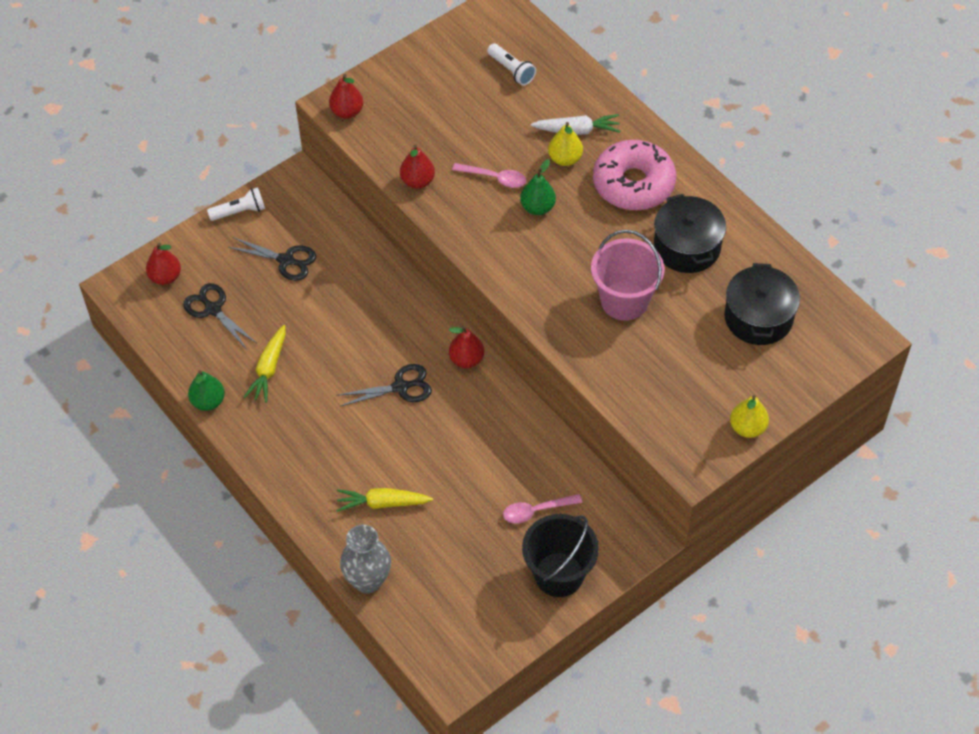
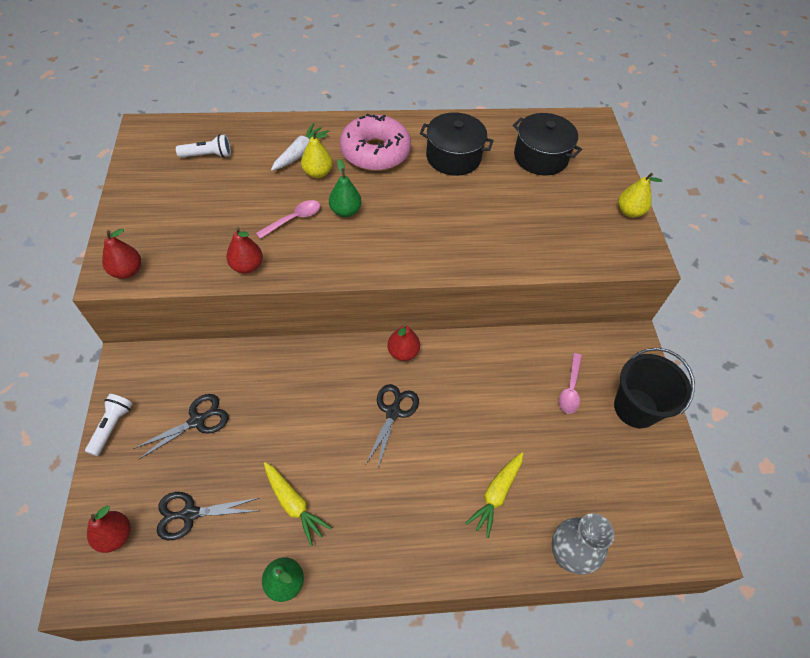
camera: 60 degrees left, 0 degrees up
pink bucket [591,230,664,321] -> none

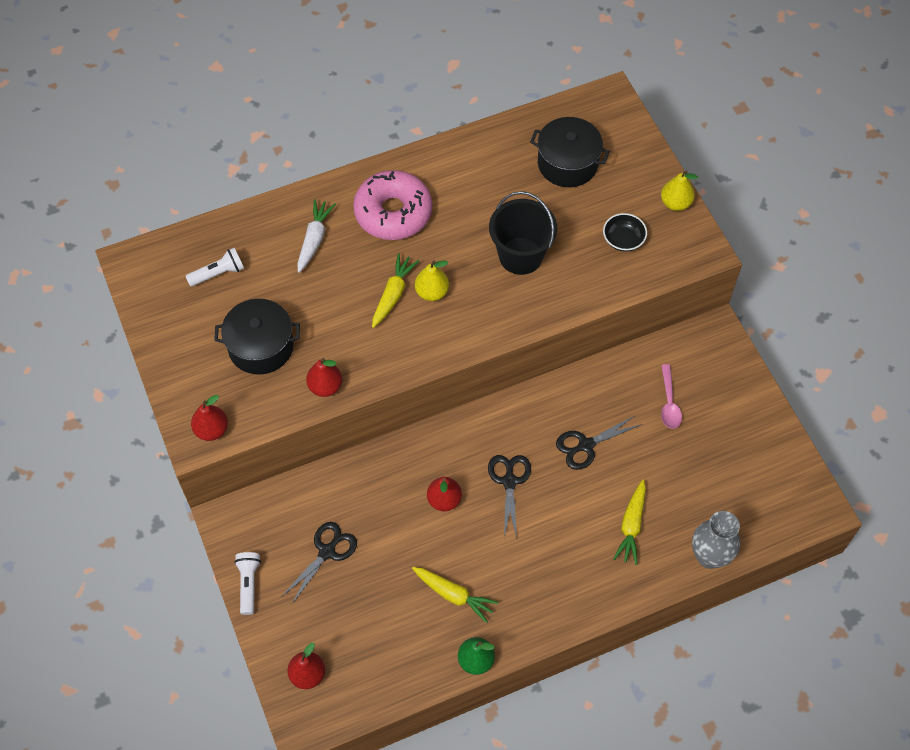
camera: 15 degrees left, 5 degrees up
black scissors [157,492,259,540] -> black scissors moved to [556,415,642,470]
pink spoon [256,200,320,239] -> none
yellow pear [301,131,333,178] -> yellow pear moved to [415,260,449,301]
green pear [329,159,362,217] -> yellow carrot [372,253,419,328]
red pear [387,324,420,361] -> red pear moved to [427,477,462,511]
black pot [420,112,494,176] -> black pot moved to [214,299,300,375]
black bucket [614,348,695,428] -> black bucket moved to [489,191,557,275]
none -> black bowl [603,213,647,252]

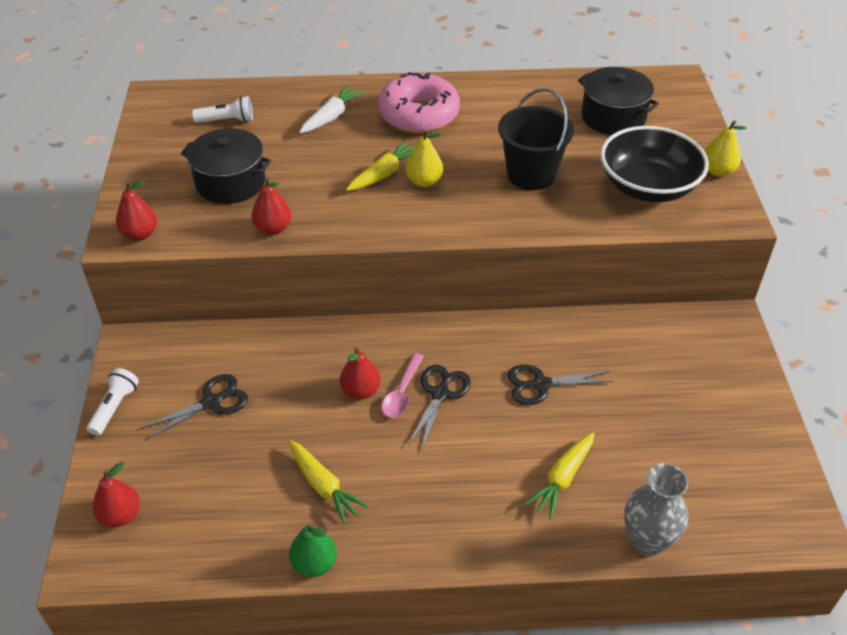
camera: 20 degrees right, 15 degrees down
black bowl [603,213,647,252] -> black bowl [600,126,709,202], size x2.13
pink spoon [661,364,682,429] -> pink spoon moved to [382,353,424,418]

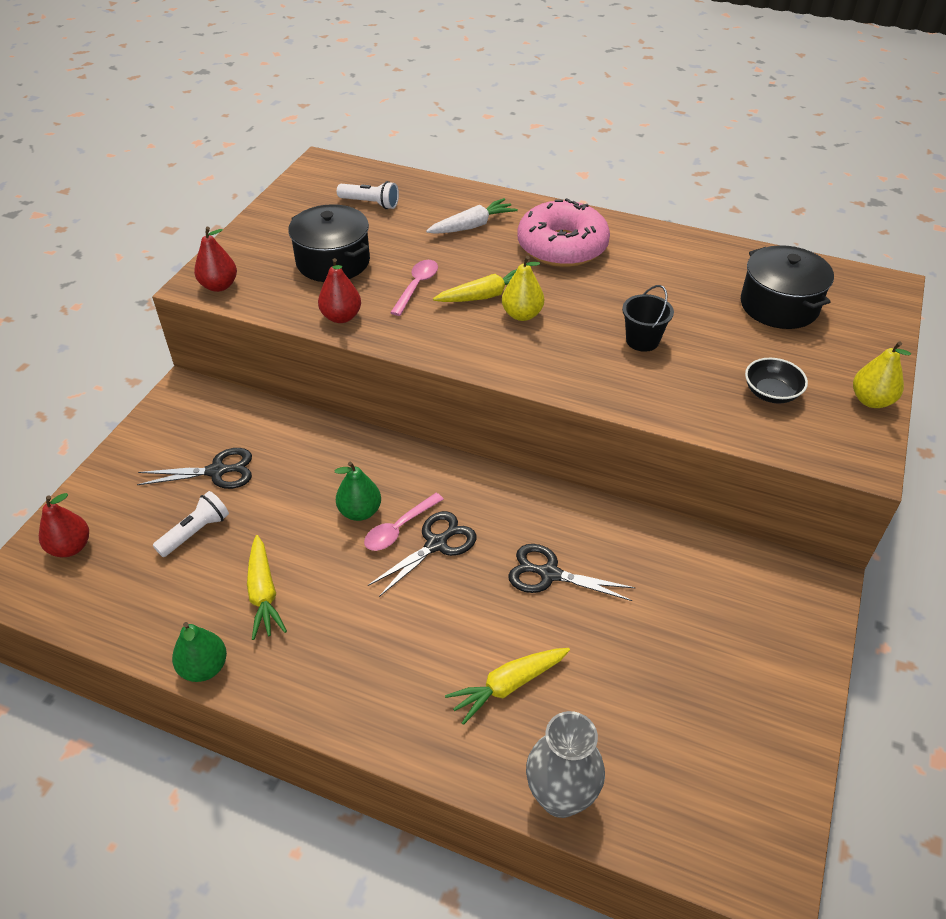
camera: 25 degrees right, 0 degrees up
white flashlight [87,368,139,436] -> white flashlight moved to [153,491,229,557]
red pear [340,348,381,400] -> green pear [335,462,381,521]
black bucket [498,88,574,190] -> black bucket [622,285,674,352], size x0.58
black bowl [600,126,709,202] -> black bowl [745,358,808,404], size x0.47
none -> pink spoon [390,260,438,316]

